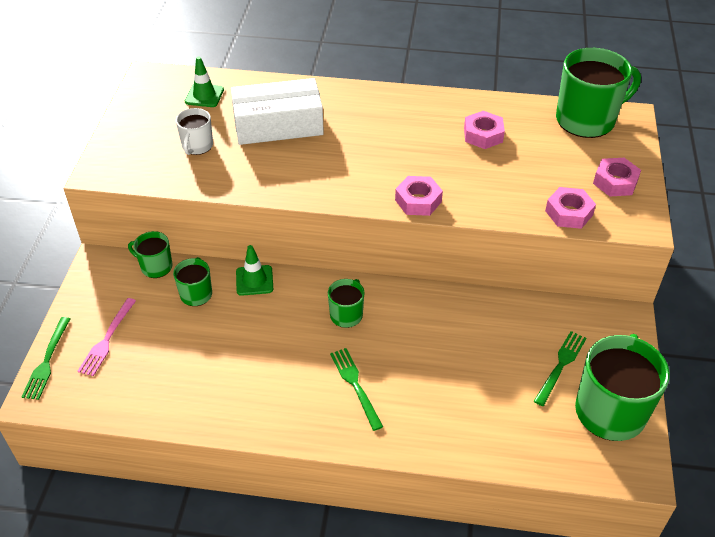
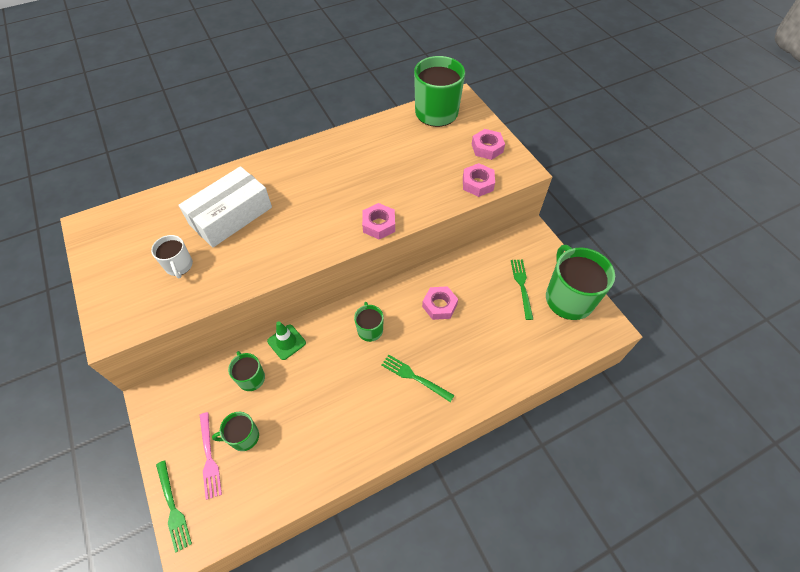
camera: 35 degrees left, 10 degrees up
green mug [128,231,172,278] -> green mug moved to [212,412,259,451]
green traffic cone [185,56,224,107] -> none
pink nut [464,111,505,149] -> pink nut moved to [422,286,458,320]

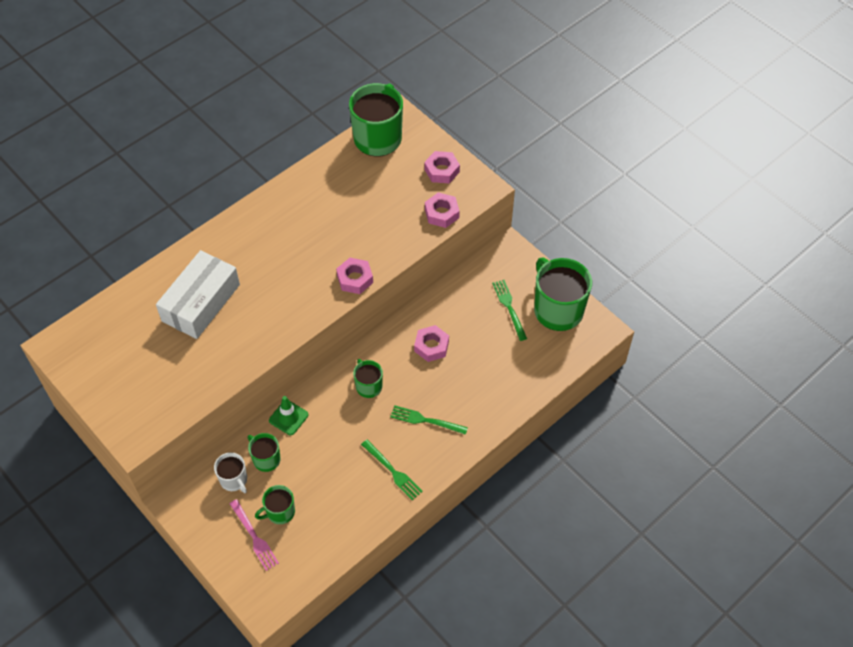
camera: 15 degrees left, 0 degrees up
white mug [151,235,193,278] -> white mug moved to [214,452,247,493]
green fork [156,460,192,553] -> green fork moved to [361,440,423,500]

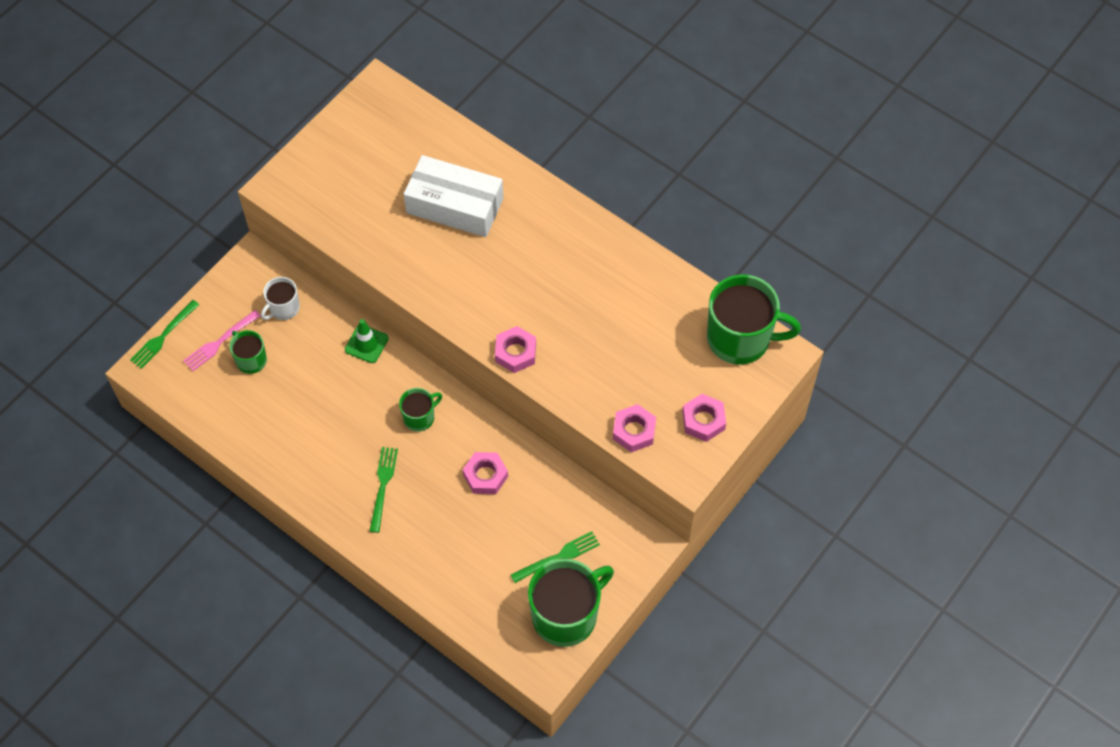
camera: 80 degrees right, 5 degrees up
green mug [248,433,281,472] -> none
green fork [361,440,423,500] -> green fork moved to [130,300,199,369]

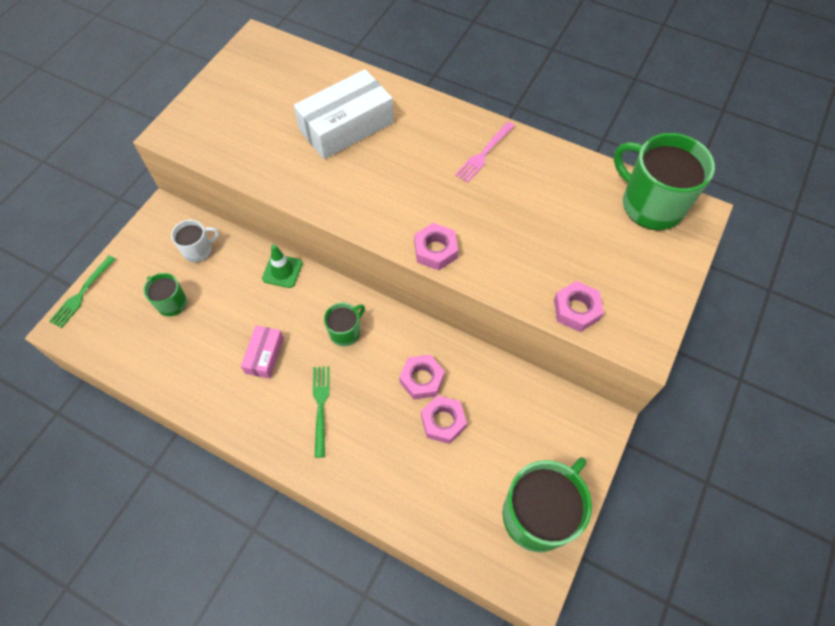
camera: 10 degrees left, 0 degrees up
pink fork [183,310,261,371] -> pink fork moved to [455,122,515,183]
white mug [261,277,300,320] -> white mug turned 150 degrees counterclockwise [171,220,219,263]
white box [404,155,504,237] -> white box turned 45 degrees counterclockwise [294,69,394,159]
green fork [511,531,600,583] -> none
pink nut [682,394,726,442] -> pink nut moved to [421,395,467,444]
green mug [707,274,801,365] -> green mug turned 135 degrees counterclockwise [614,133,715,230]
none -> pink box [241,325,284,379]

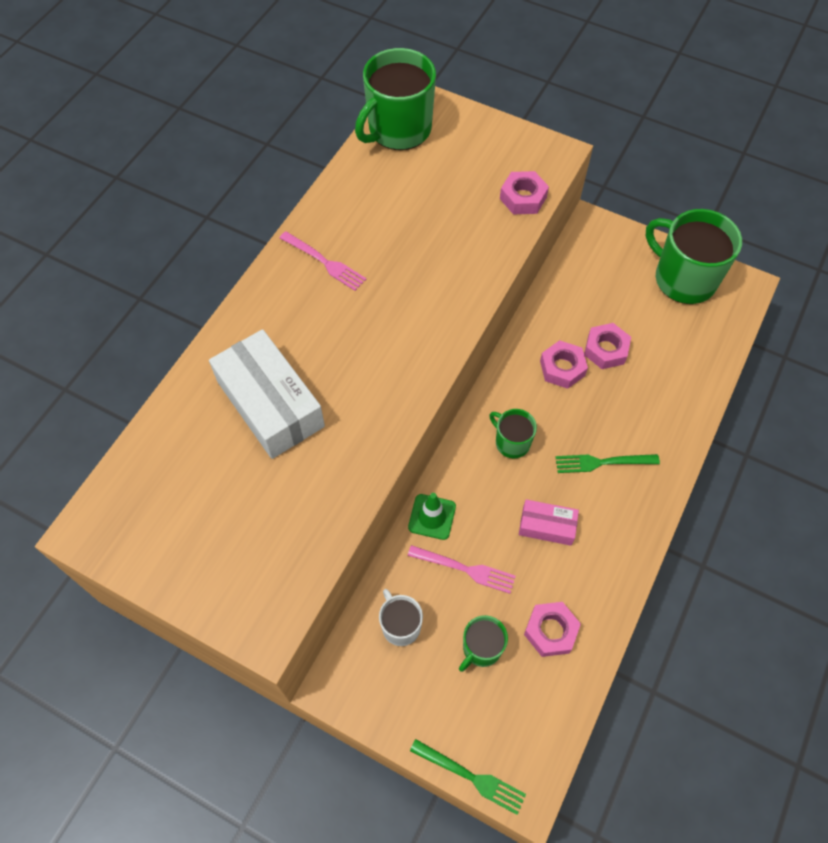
camera: 90 degrees left, 0 degrees up
pink nut [414,223,458,270] -> pink nut moved to [524,602,581,657]
none -> pink fork [408,545,516,594]

